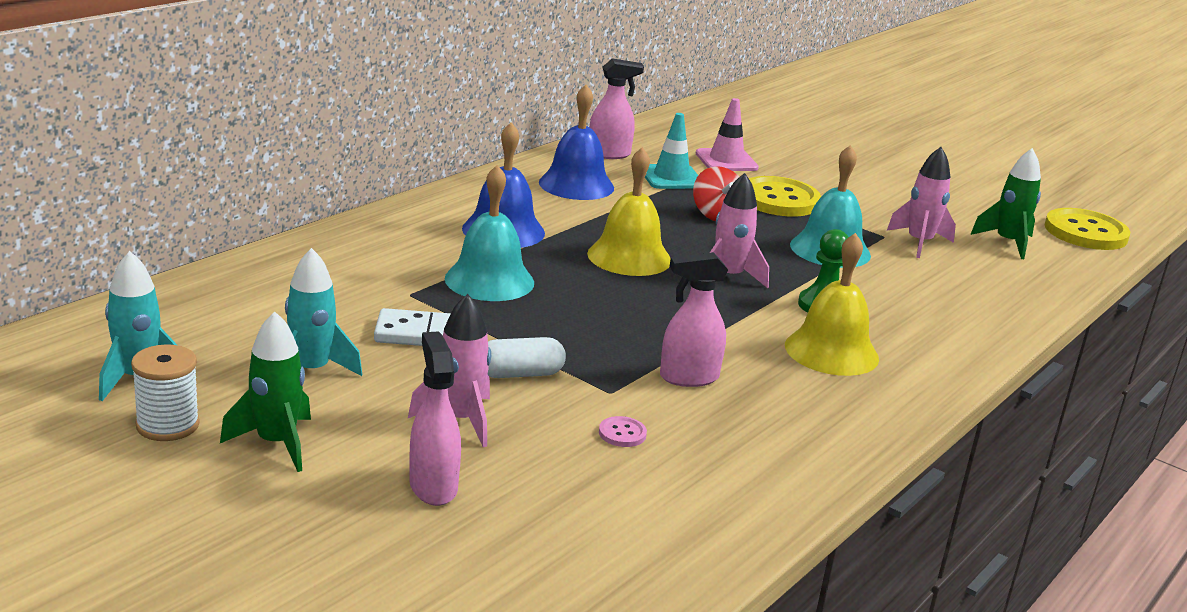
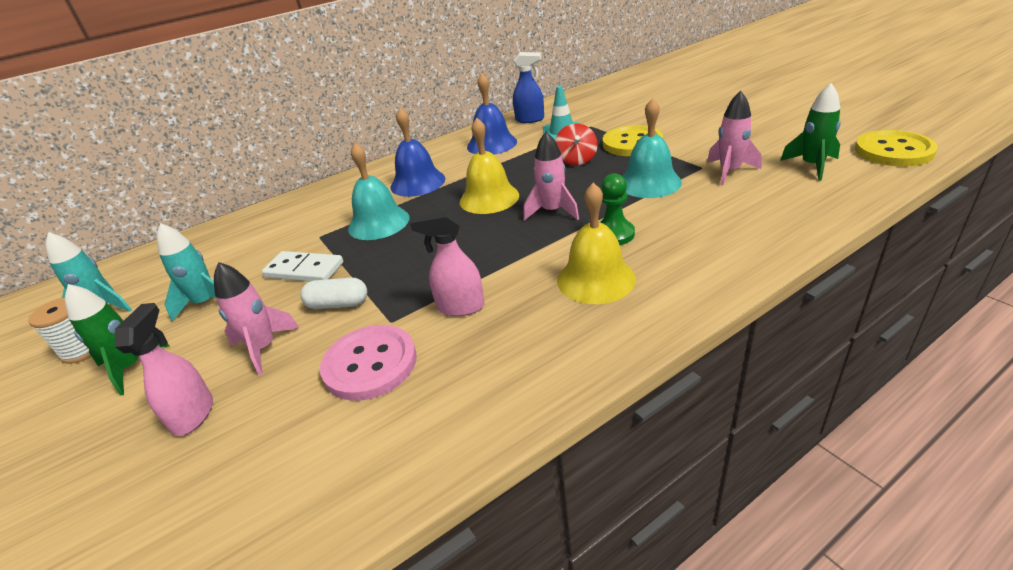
camera: 25 degrees right, 10 degrees up
pink spray bottle [589,58,644,159] -> blue spray bottle [513,52,544,123]
pink button [599,416,647,447] -> pink button [320,325,417,401], size x2.43
pink traffic cone [696,98,759,171] -> none

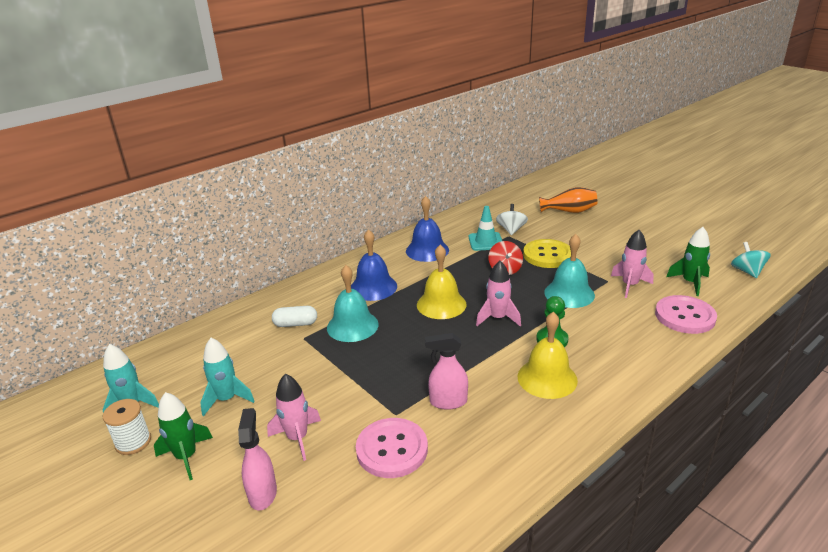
camera: 10 degrees left, 5 degrees down
white domino [262,251,343,282] -> none
white capsule [301,278,367,309] -> white capsule moved to [272,306,317,327]
blue spray bottle [513,52,544,123] -> none
yellow button [855,130,938,166] -> turquoise spinning top [731,242,771,278]
none -> white spinning top [496,204,528,235]
none -> orange vase [539,187,597,213]
none -> pink button [655,295,717,334]

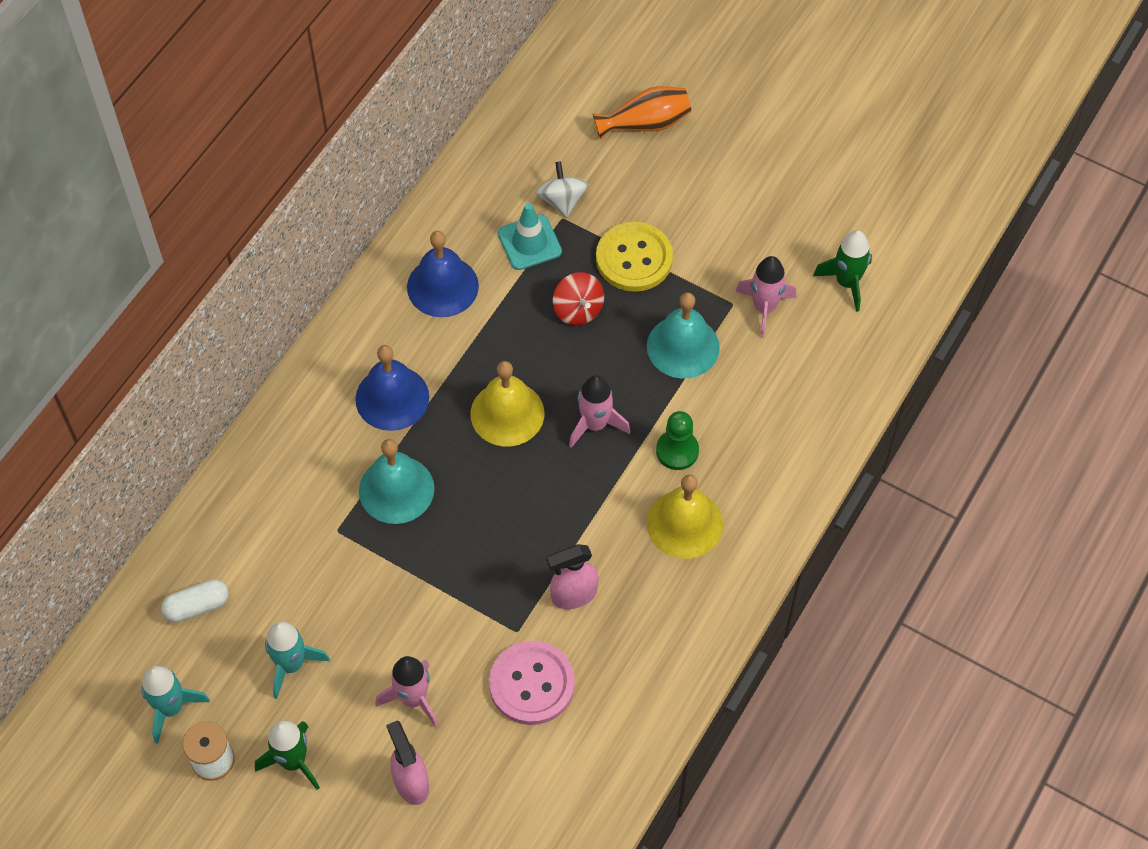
camera: 20 degrees left, 30 degrees up
white capsule [272,306,317,327] -> white capsule moved to [161,579,229,623]
pink button [655,295,717,334] -> none
turquoise spinning top [731,242,771,278] -> none

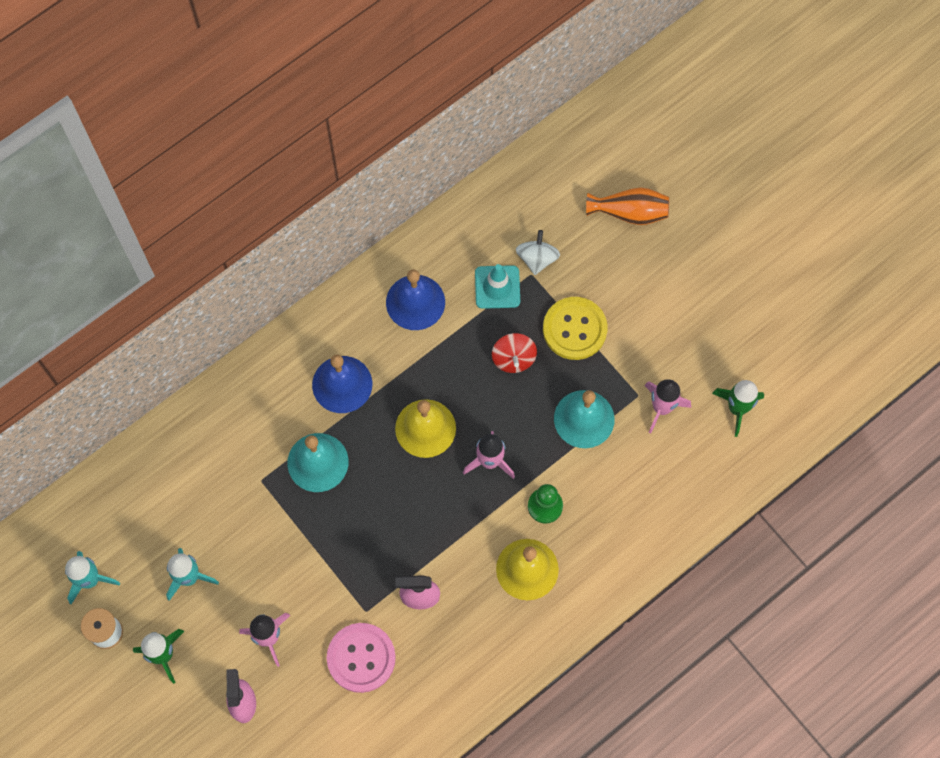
camera: 20 degrees right, 10 degrees up
white capsule [161,579,229,623] -> none

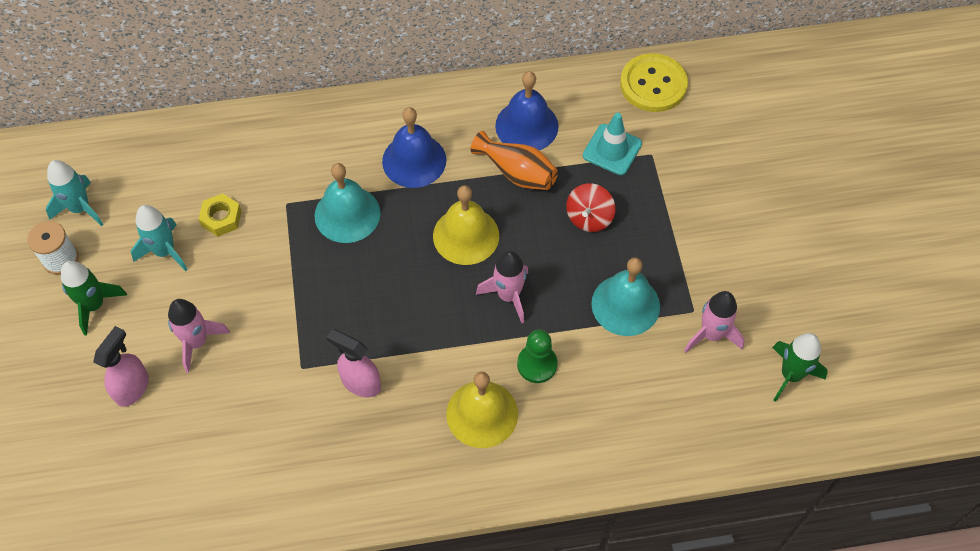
camera: 30 degrees right, 10 degrees down
pink button [327,623,396,693] -> none
white spinning top [516,230,560,275] -> none
yellow button [543,297,608,360] -> yellow button moved to [620,53,688,112]
orange vase [586,188,669,225] -> orange vase moved to [471,131,558,190]
none -> yellow nut [199,193,241,237]

